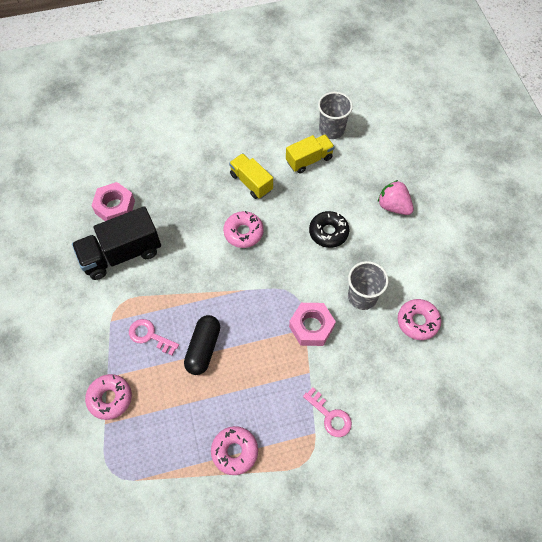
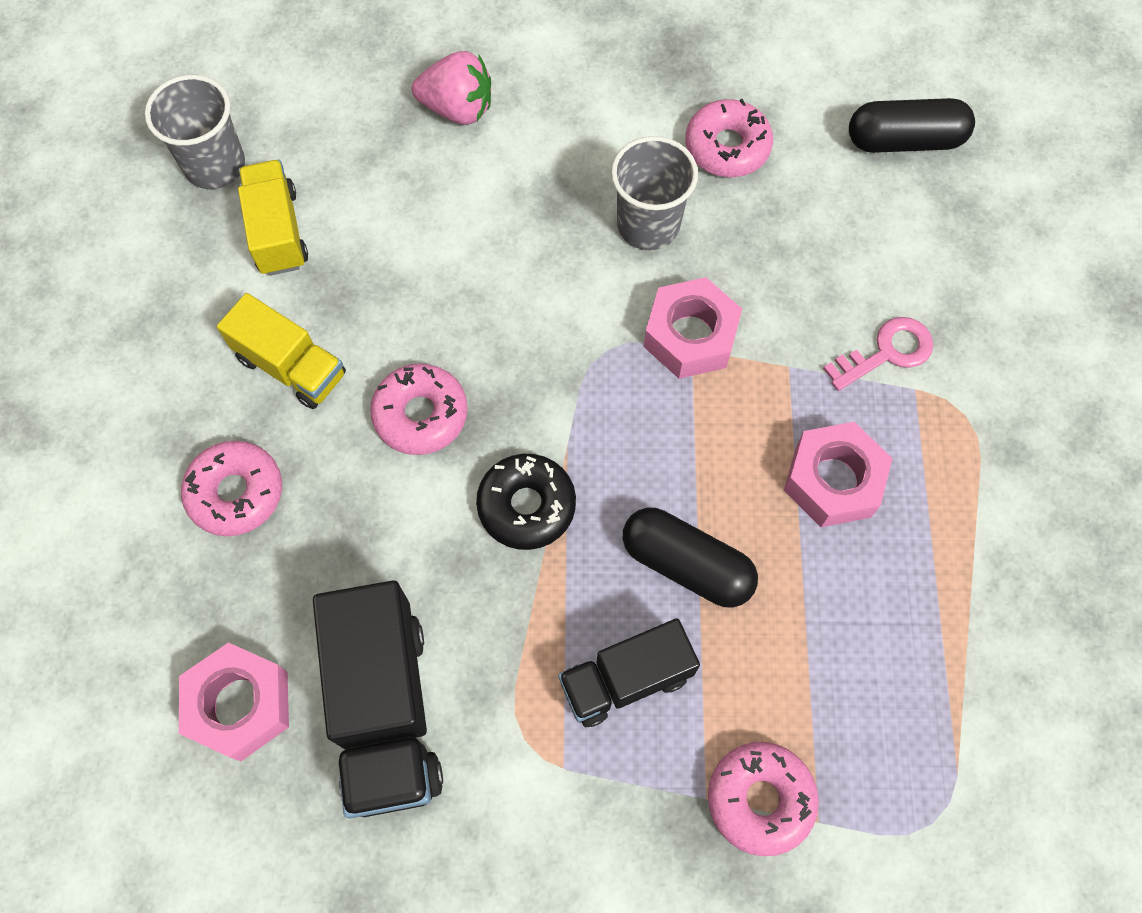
camera: 75 degrees left, 5 degrees up
pink key [129,319,179,355] -> black truck [558,618,700,727]
pink donut [211,426,258,475] -> pink donut moved to [181,441,282,536]
yellow truck [229,153,273,199] -> yellow truck turned 120 degrees counterclockwise [217,293,346,409]
black donut [309,211,349,248] -> black donut moved to [476,454,576,550]
pink strawberry [378,180,414,215] -> pink strawberry turned 135 degrees counterclockwise [412,51,491,125]
none -> pink nut [784,422,893,527]
none -> black capsule [849,98,975,153]

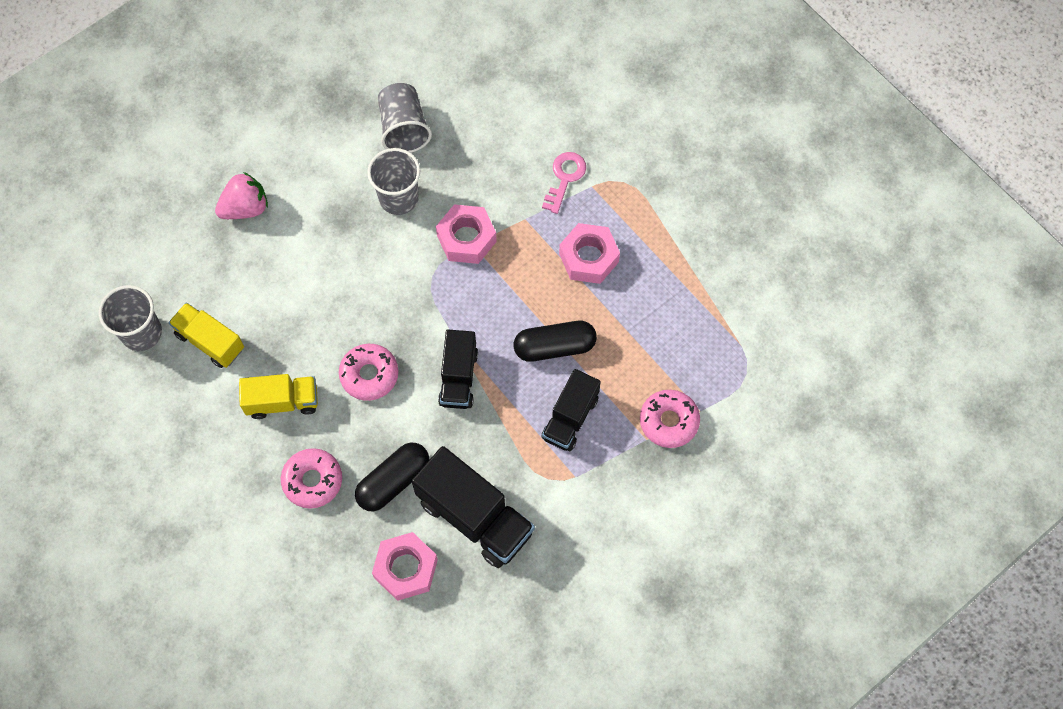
camera: 40 degrees left, 0 degrees up
black donut [476,454,576,550] -> black truck [438,330,478,409]
pink donut [685,99,773,177] -> grey cup [378,83,432,153]
black capsule [849,98,975,153] -> black capsule moved to [355,443,429,512]

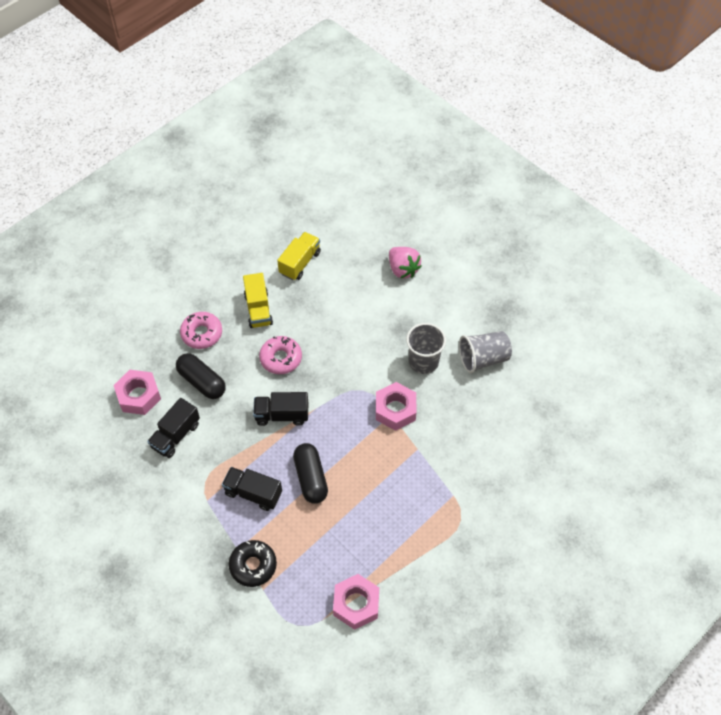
camera: 85 degrees right, 10 degrees down
grey cup [99,285,162,351] -> none
black truck [412,446,535,568] -> black truck [147,398,200,458], size x0.63
pink key [542,152,586,214] -> none
pink nut [559,223,620,284] -> pink nut moved to [333,574,379,630]
pink donut [640,390,700,448] -> black donut [229,540,277,587]

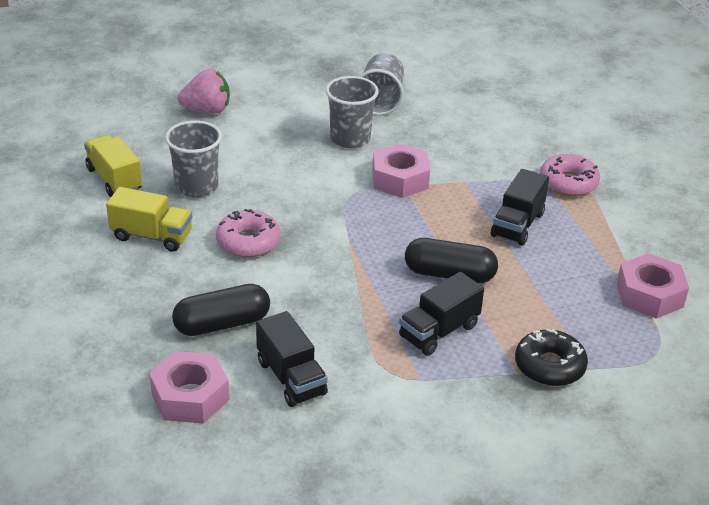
camera: 65 degrees left, 20 degrees down
pink donut [180,312,222,349] -> pink donut moved to [540,154,600,196]
black truck [253,392,308,426] -> black truck moved to [491,169,549,246]
none -> grey cup [165,120,222,197]

